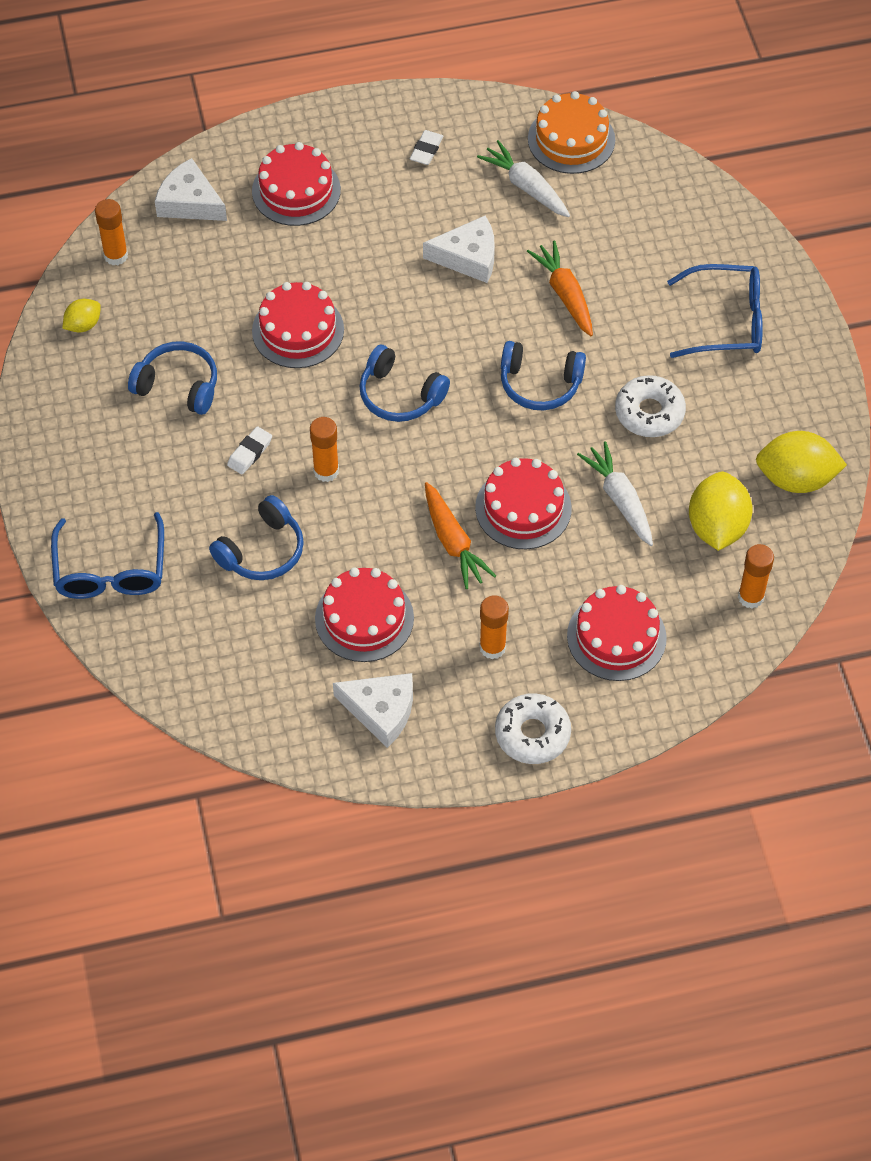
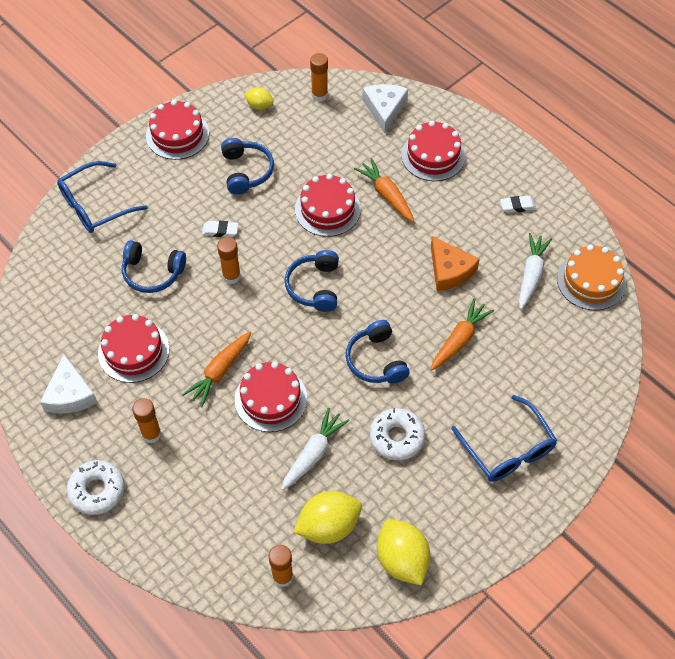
camera: 60 degrees right, 0 degrees up
white cheese [423,216,495,283] -> orange cheese [431,236,480,291]
red cake [567,585,667,681] -> red cake moved to [146,100,209,160]
none -> orange carrot [354,158,414,222]

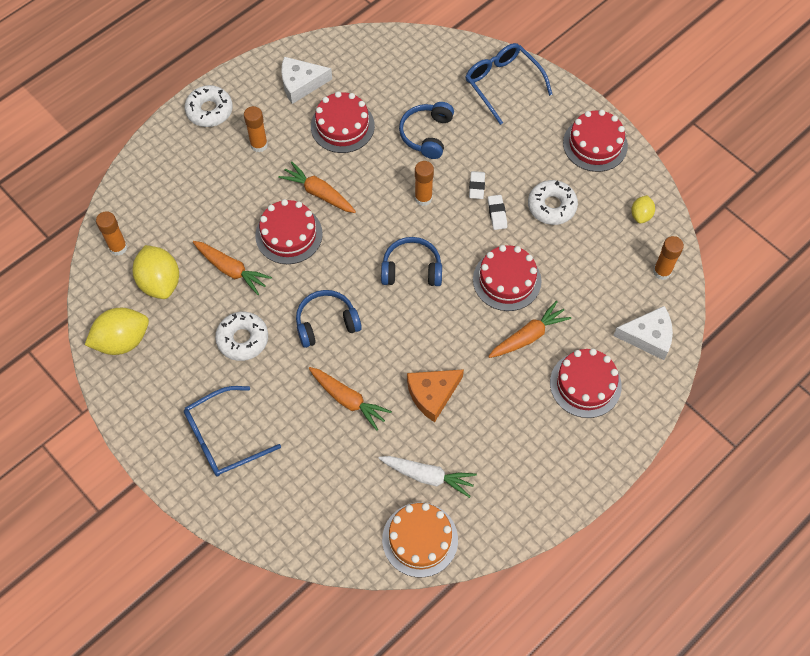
camera: 90 degrees right, 5 degrees up
blue headphones [221,138,274,195] -> white donut [528,180,578,225]
white carrot [281,408,350,490] -> orange carrot [193,241,272,295]
white eraser [500,196,536,213] -> white eraser moved to [488,195,507,230]

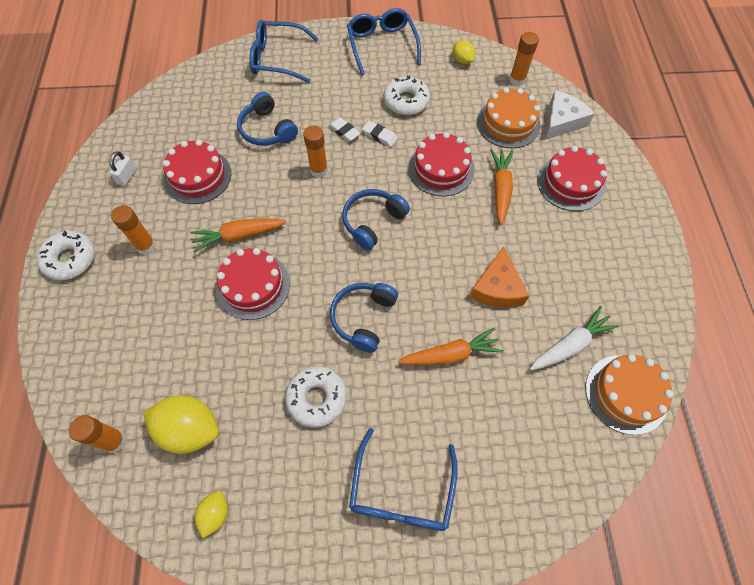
camera: 50 degrees left, 0 degrees up
yellow lemon [85,308,149,355] -> yellow lemon [195,491,228,538], size x0.54
orange carrot [193,241,272,295] -> none
white cheese [281,57,332,104] -> white padlock [109,151,136,186]
red cake [563,110,628,172] -> blue glasses [347,8,421,75]
none -> orange cake [477,87,540,148]

